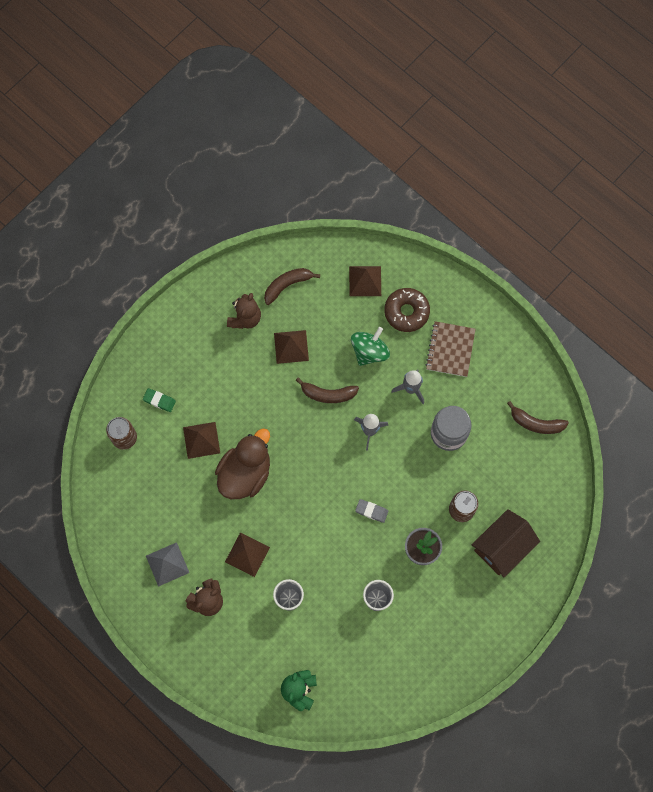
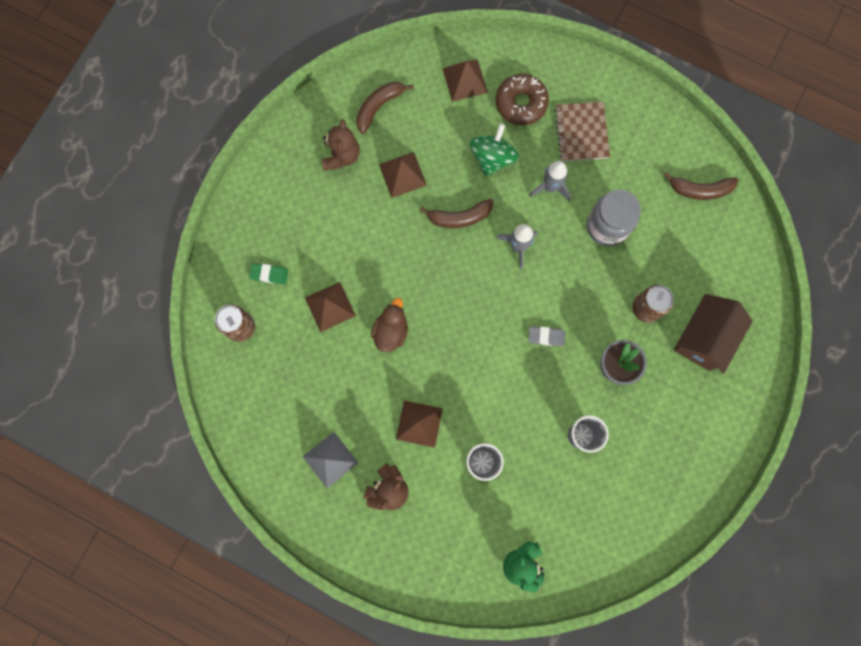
camera: 15 degrees left, 5 degrees up
brown duck [215,428,270,499] -> brown duck [371,298,408,352], size x0.59

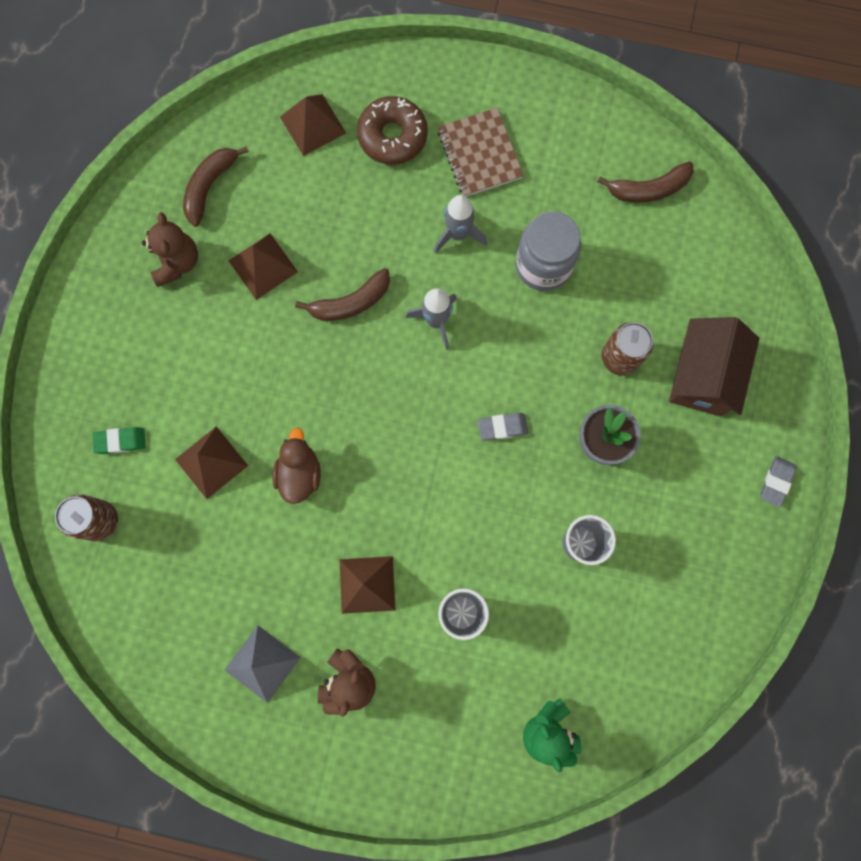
camera: 15 degrees left, 0 degrees up
green spinning top [470,123,519,176] -> none
none -> grey eraser [761,456,796,507]

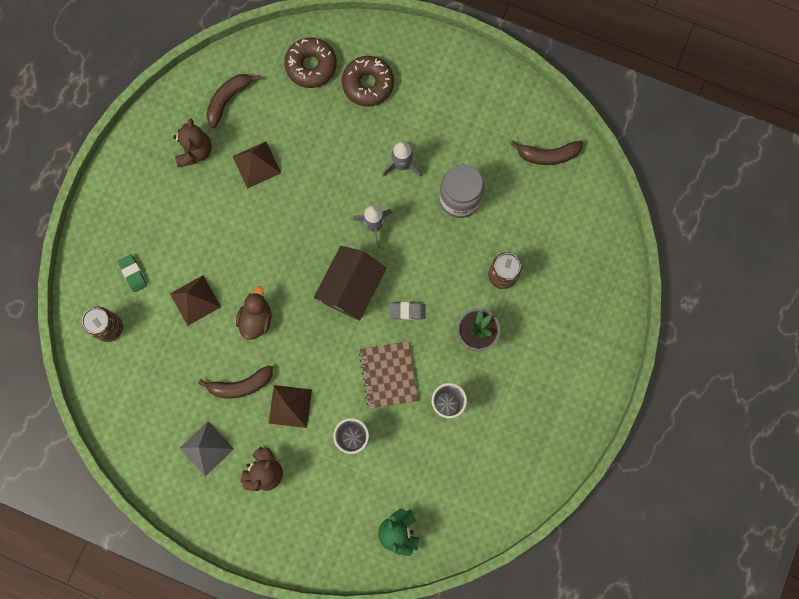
camera: 10 degrees right, 0 degrees up
green eraser [92,427,145,454] -> green eraser turned 60 degrees clockwise [118,254,147,292]
brown pyramid [280,94,346,156] -> brown donut [284,37,337,88]
brown banana [295,268,390,321] -> brown banana moved to [198,365,273,399]
brown notebook [438,108,524,196] -> brown notebook moved to [359,341,418,409]
brown house [669,317,759,417] -> brown house moved to [314,246,386,321]
grey eraser [761,456,796,507] -> none

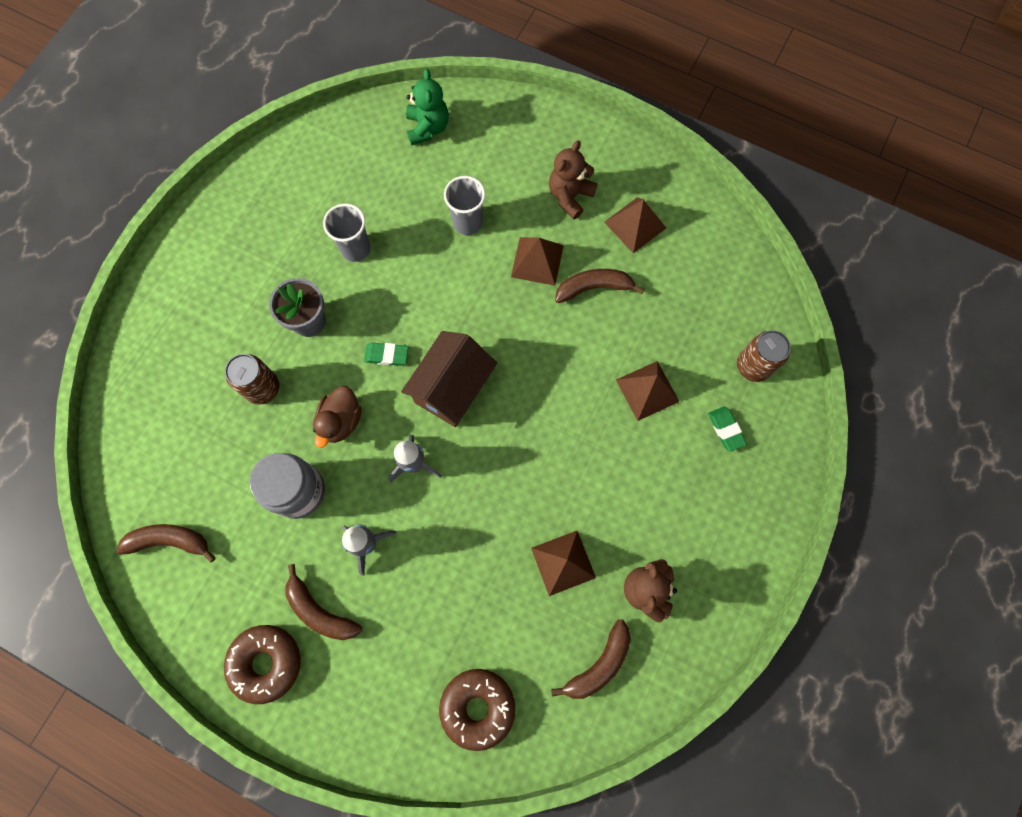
camera: 175 degrees left, 5 degrees down
grey pyramid [180,421,234,476] -> brown pyramid [604,197,666,253]
brown duck [236,286,271,340] -> brown duck moved to [313,386,362,448]
brown donut [342,56,394,107] -> brown donut moved to [224,625,301,704]
brown notebook [359,341,418,409] -> none
grey eraser [390,302,426,320] -> green eraser [364,343,409,366]
none -> brown banana [286,564,362,640]

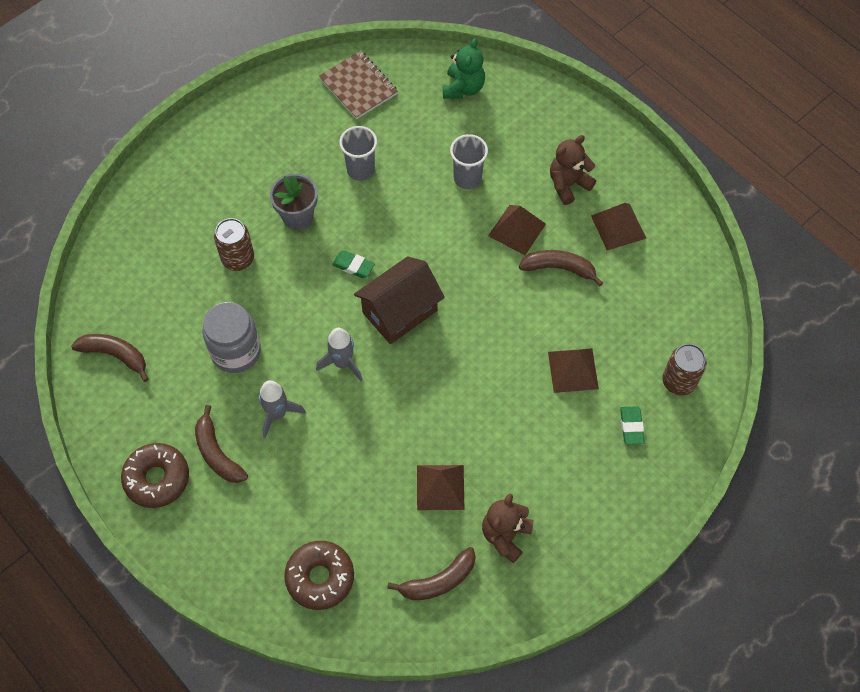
camera: 20 degrees right, 10 degrees down
brown duck [313,386,362,448] -> none
none -> brown notebook [319,51,398,119]

